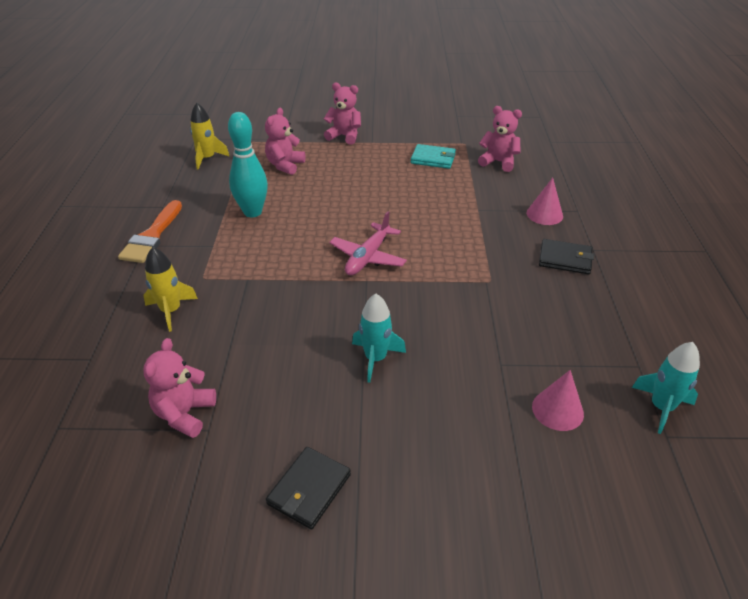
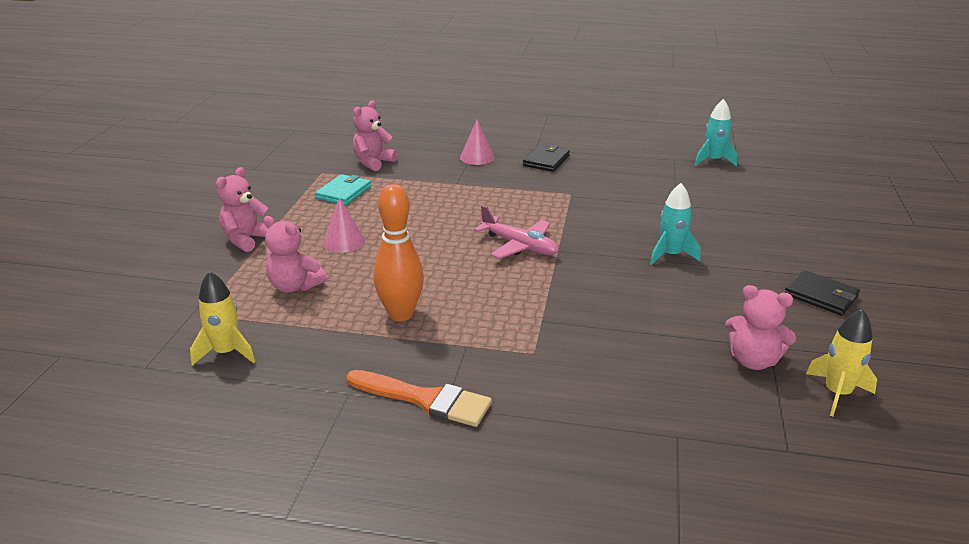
camera: 80 degrees left, 10 degrees down
yellow rocket [144,247,198,332] -> yellow rocket moved to [806,309,877,416]
turquoise bowling pin [228,112,268,217] -> orange bowling pin [373,184,424,321]
pink cone [532,370,584,431] -> pink cone moved to [323,197,365,253]

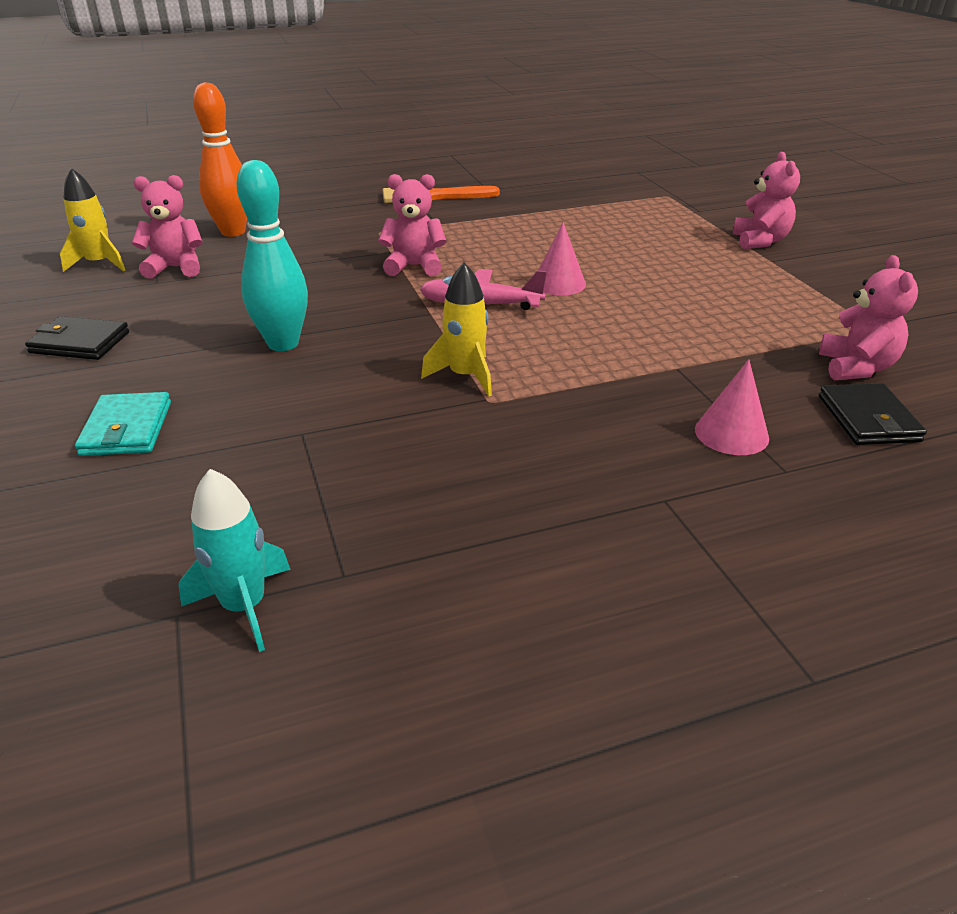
camera: 150 degrees right, 5 degrees up
yellow rocket [190,271,255,366] -> yellow rocket moved to [421,263,492,396]
pink teddy bear [263,216,327,293] -> pink teddy bear moved to [378,174,446,276]
turquoise wallet [315,174,371,205] -> turquoise wallet moved to [75,392,171,456]
pink cone [323,197,365,253] -> pink cone moved to [538,222,586,295]
orange bowling pin [373,184,424,321] -> orange bowling pin moved to [193,82,247,237]
black wallet [523,144,570,172] -> black wallet moved to [819,383,927,445]
turquoise rocket [650,183,701,265] -> turquoise bowling pin [236,160,308,351]

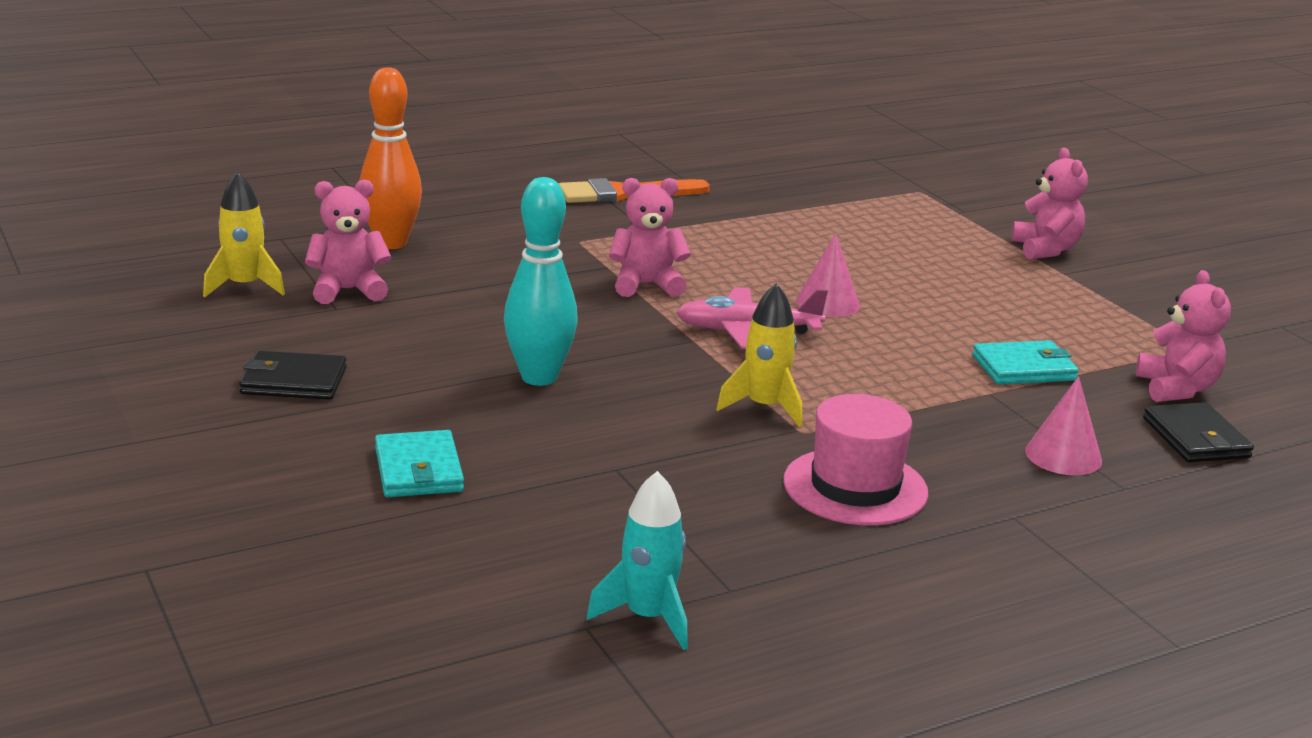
camera: 10 degrees left, 10 degrees down
none -> pink hat [783,394,928,525]
none -> turquoise wallet [972,340,1079,385]

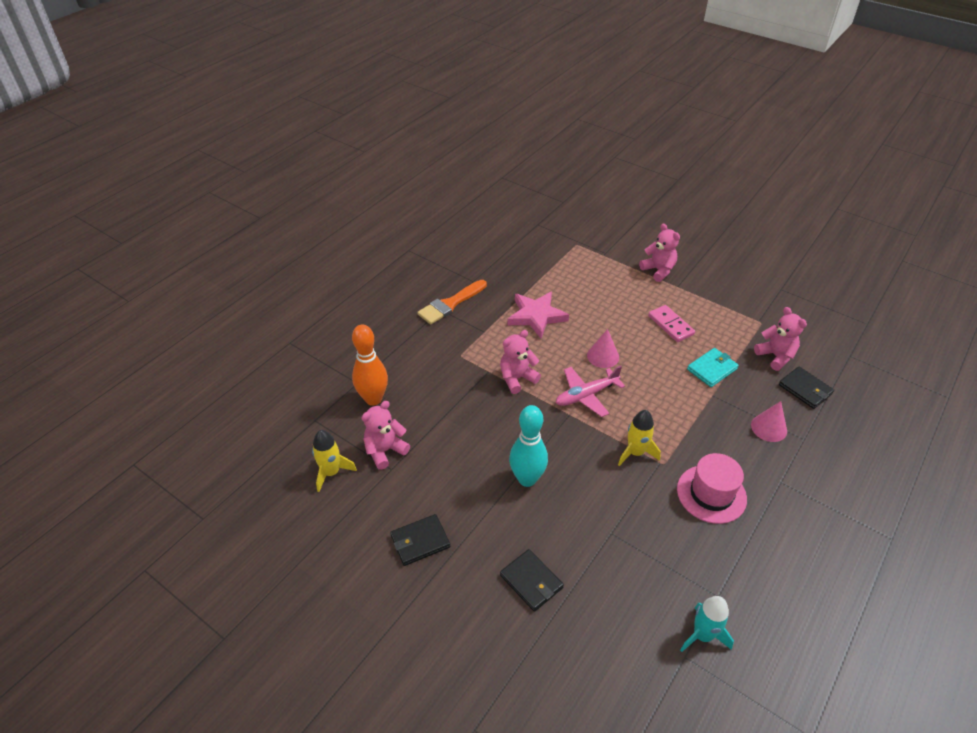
camera: 25 degrees left, 20 degrees up
turquoise wallet [375,430,464,497] -> black wallet [500,549,564,612]
none -> pink star [507,291,569,338]
none -> pink domino [648,305,695,342]

